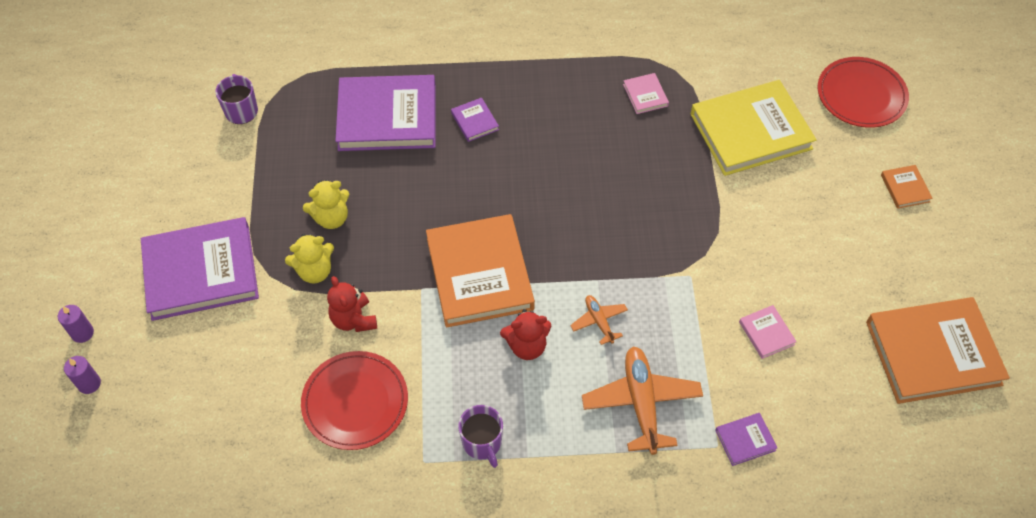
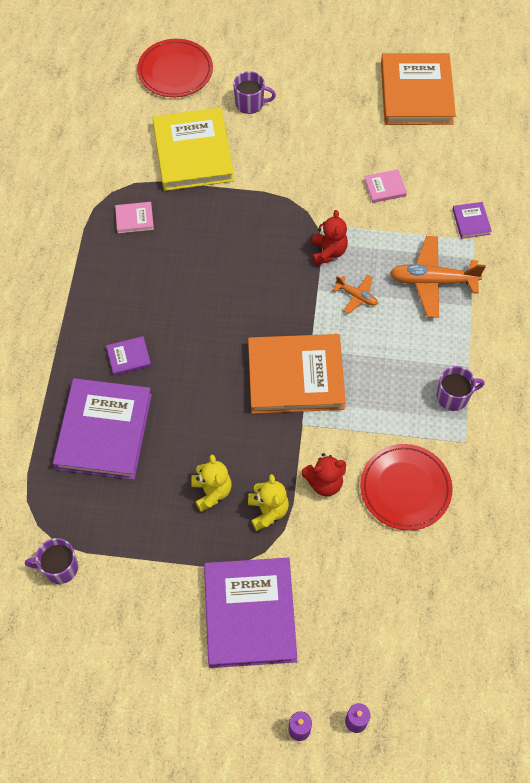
camera: 80 degrees left, 5 degrees up
red teddy bear [500,309,551,360] -> red teddy bear moved to [312,210,348,265]
orange plane [570,295,628,345] -> orange plane turned 135 degrees counterclockwise [333,275,378,314]
orange book [881,165,932,209] -> none
none -> purple mug [233,71,276,114]

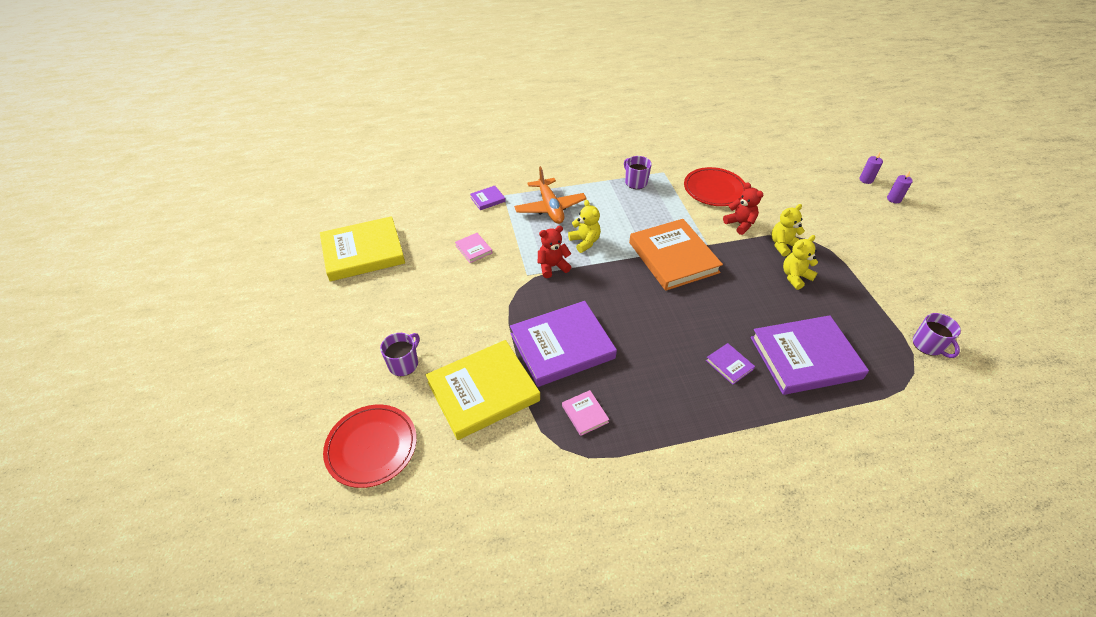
camera: 110 degrees left, 15 degrees down
purple book [204,558,297,668] -> purple book moved to [510,301,617,387]
purple mug [233,71,276,114] -> purple mug turned 45 degrees clockwise [380,333,419,376]
orange plane [333,275,378,314] -> yellow teddy bear [568,200,601,253]
orange book [381,53,456,125] -> yellow book [320,216,405,282]

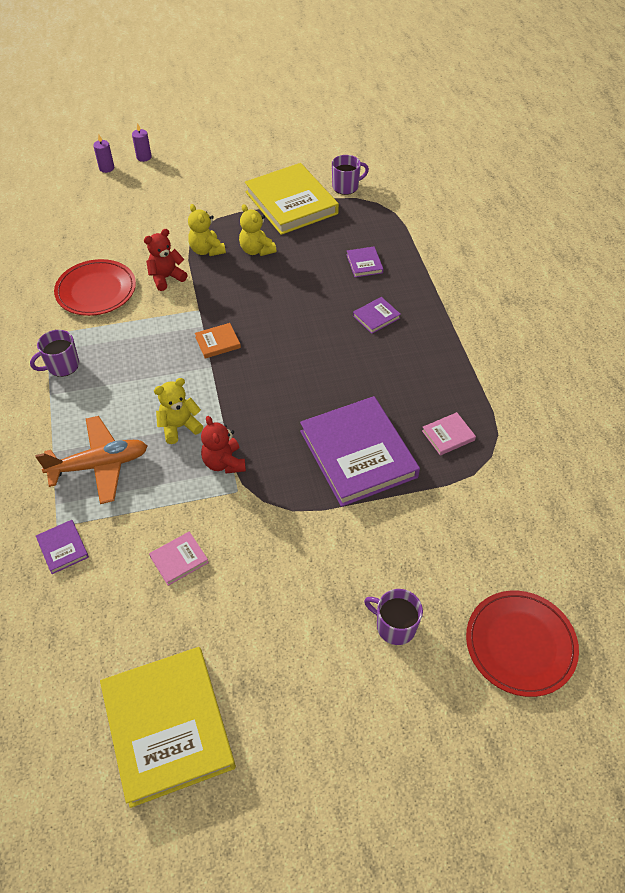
camera: 90 degrees left, 5 degrees up
yellow book [426,340,540,440] -> yellow book moved to [245,163,339,235]
orange book [629,219,723,291] -> orange book [195,323,241,358], size x0.42
purple book [751,315,869,395] -> purple book [346,247,383,277], size x0.42

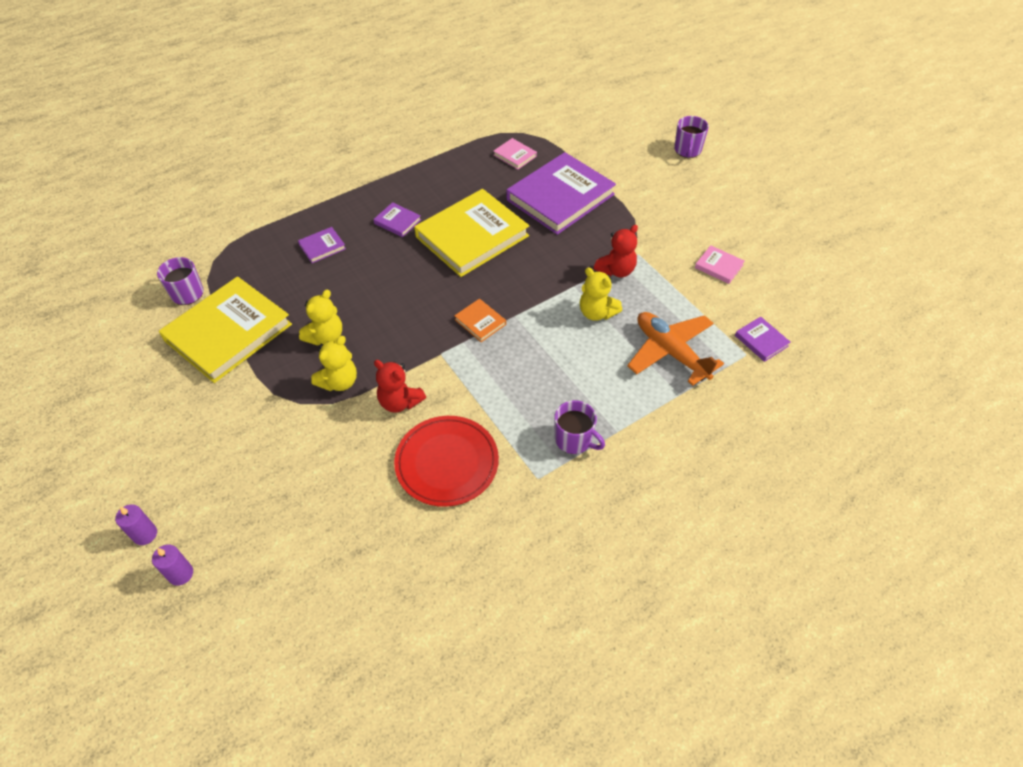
camera: 110 degrees left, 0 degrees up
purple book [36,520,89,574] -> purple book turned 75 degrees counterclockwise [735,317,791,362]
yellow book [100,647,236,808] -> yellow book moved to [414,189,529,277]
red plate [466,591,579,697] -> none

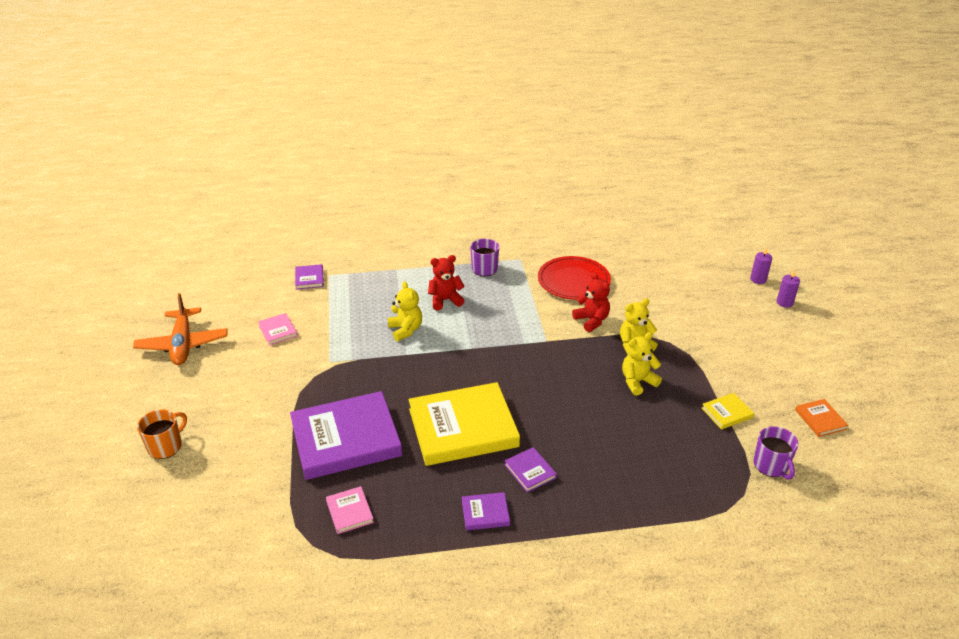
camera: 155 degrees left, 15 degrees down
yellow book [159,276,292,383] -> yellow book [702,393,754,430], size x0.42
purple book [298,227,346,263] -> purple book moved to [462,492,510,530]
orange book [454,299,506,342] -> orange book moved to [795,399,848,437]
red teddy bear [594,225,638,277] -> red teddy bear moved to [428,255,465,310]
orange plane [627,312,724,386] -> orange plane moved to [133,293,228,365]
purple mug [674,116,709,158] -> orange mug [137,409,187,459]

